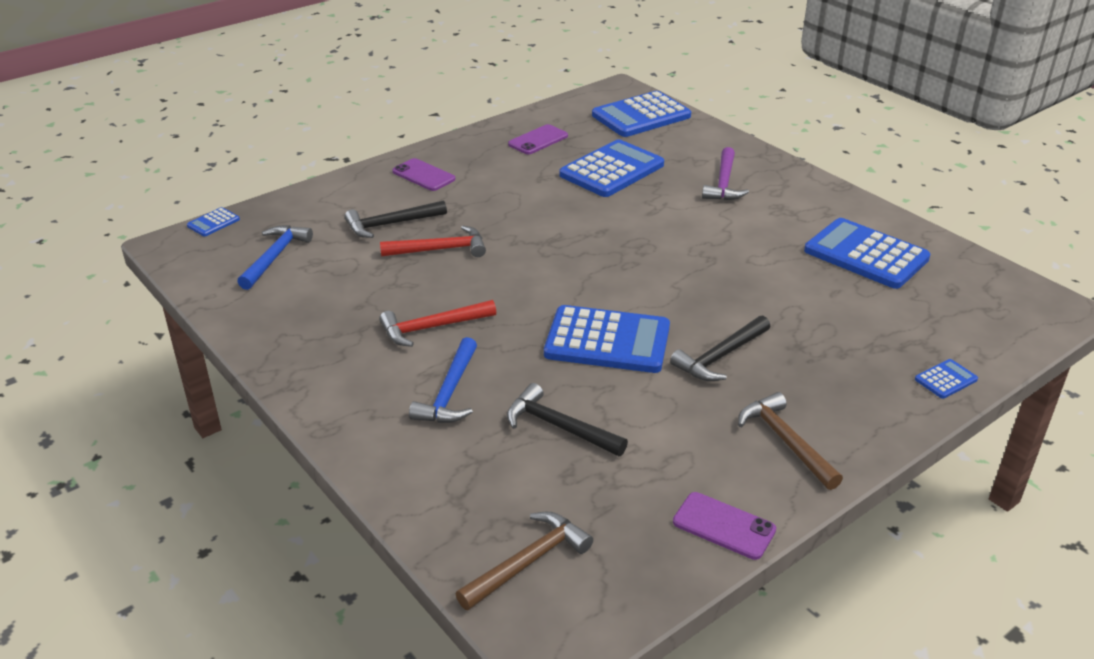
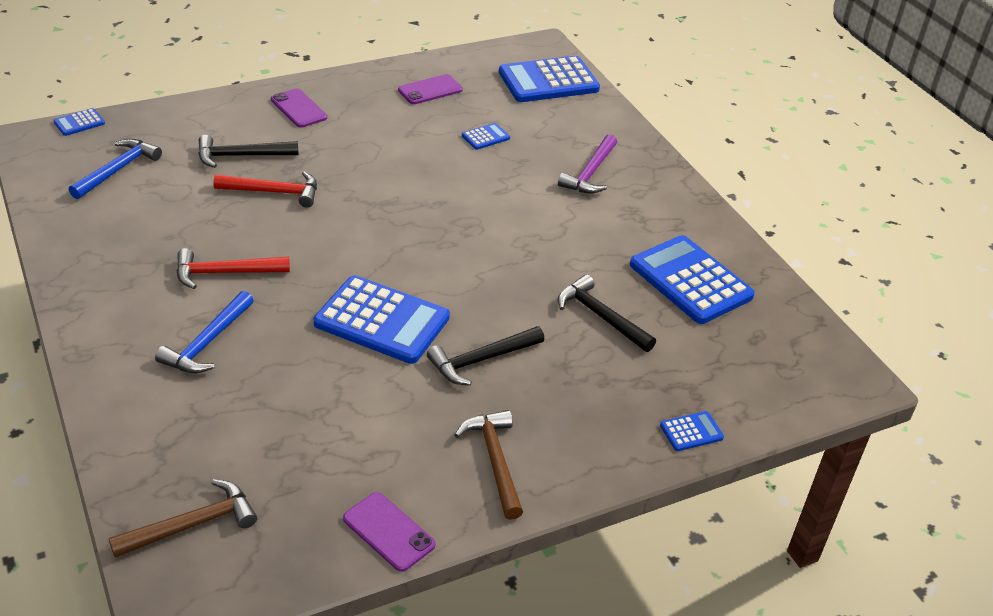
camera: 10 degrees right, 5 degrees up
black hammer [507,383,628,456] -> black hammer moved to [558,274,656,352]
blue calculator [559,139,664,197] -> blue calculator [462,123,510,150], size x0.44

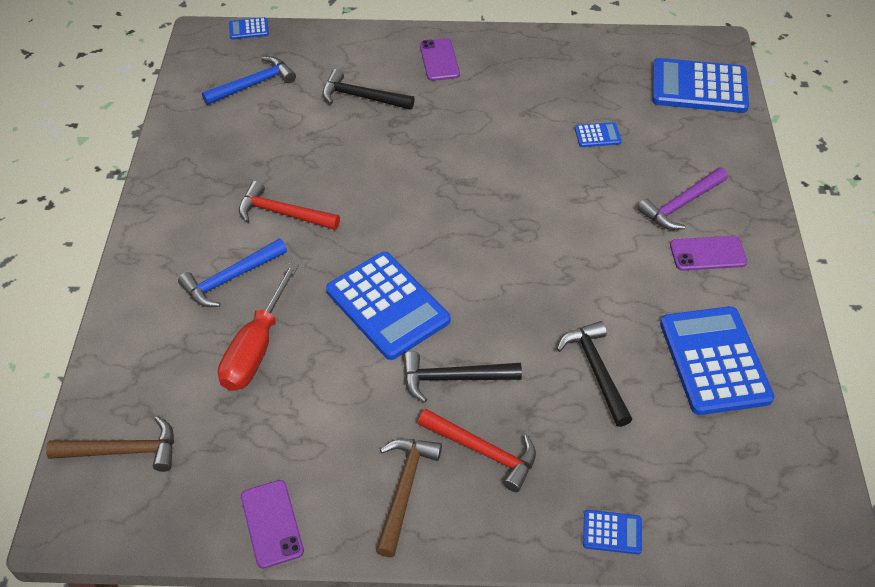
camera: 30 degrees right, 10 degrees up
red hammer [213,171,317,208] -> red hammer moved to [418,409,536,492]
purple phone [398,74,463,104] -> purple phone moved to [670,236,747,271]
none -> red screwdriver [218,263,299,391]

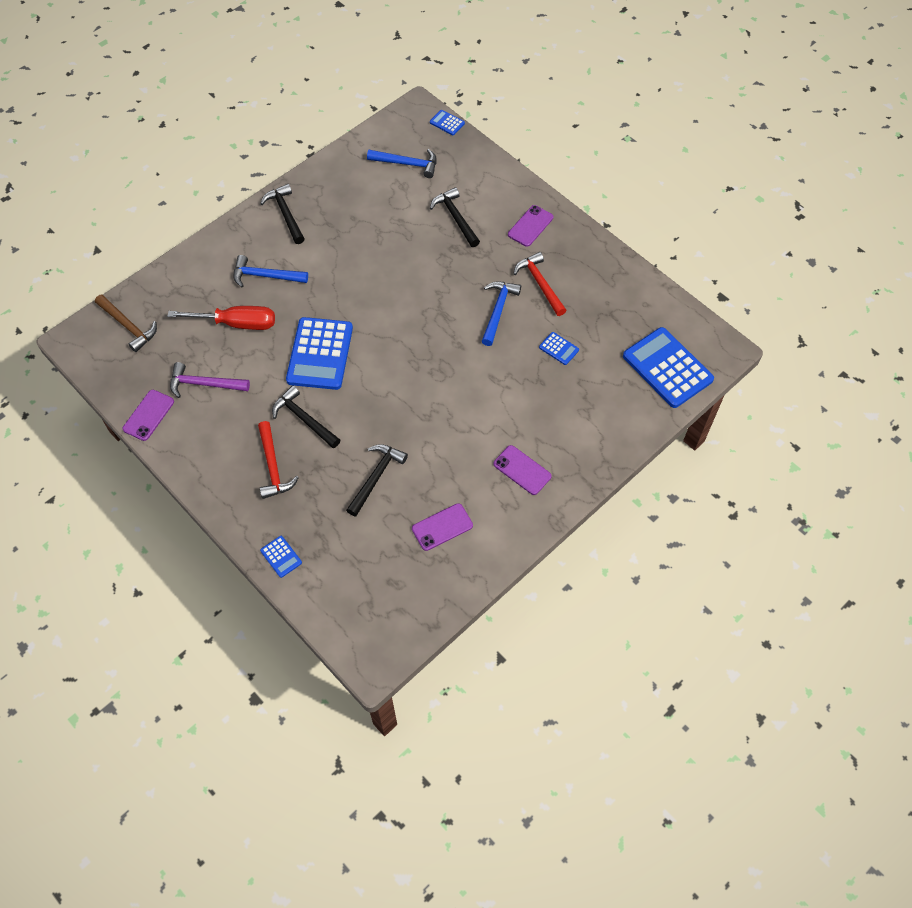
camera: 45 degrees right, 10 degrees up
red screwdriver [218,263,299,391] -> red screwdriver turned 150 degrees counterclockwise [167,306,275,330]
red hammer [239,181,340,230] -> red hammer moved to [513,252,566,316]
brown hammer [376,439,442,557] -> none
purple hammer [637,167,728,230] -> purple hammer moved to [170,362,250,398]
blue calculator [660,306,775,415] -> purple phone [412,503,473,551]
none -> black hammer [260,184,305,244]
none -> blue hammer [482,281,521,346]

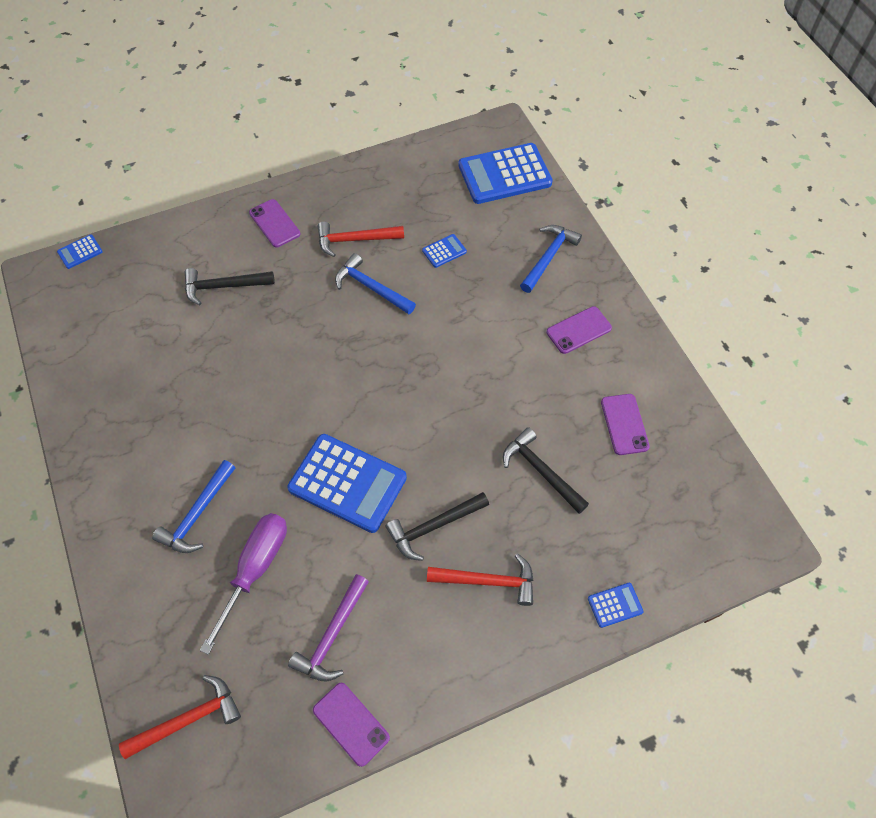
camera: 70 degrees left, 0 degrees up
brown hammer [95,295,157,352] -> red hammer [119,675,241,759]
red screwdriver [167,306,275,330] -> purple screwdriver [200,513,287,655]
black hammer [260,184,305,244] -> none
blue hammer [367,149,437,178] -> blue hammer moved to [520,225,582,293]

